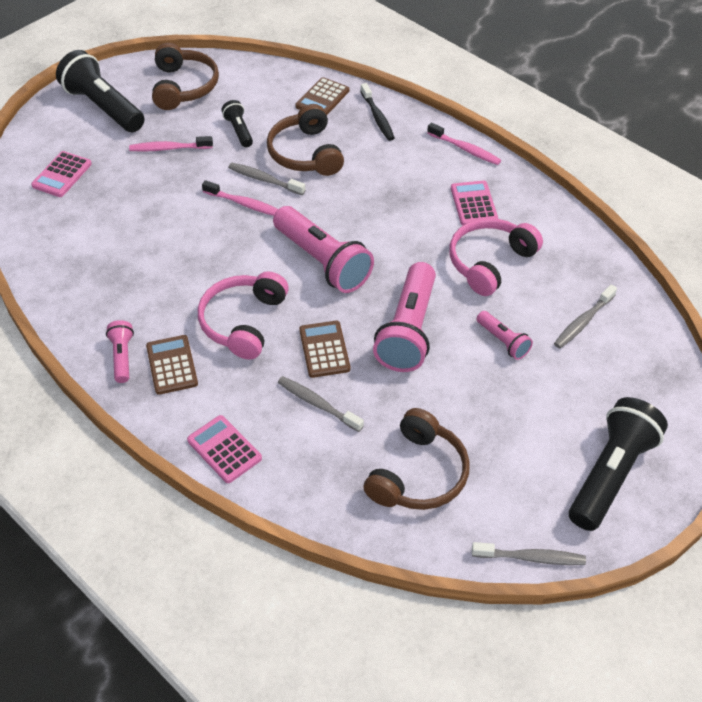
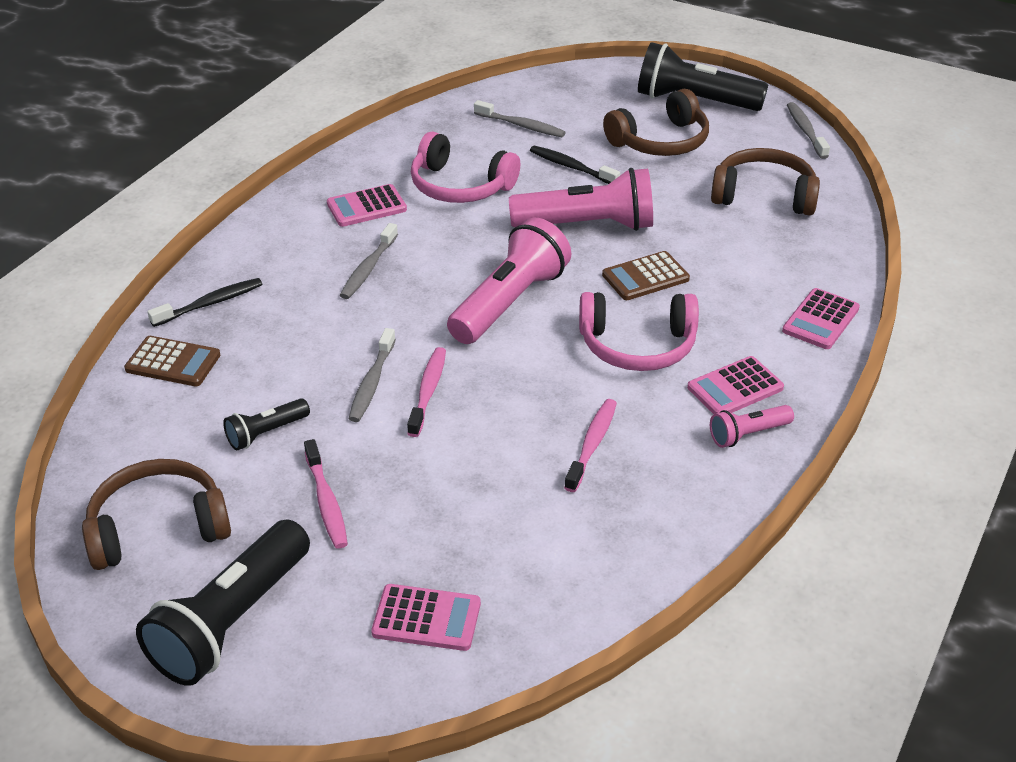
camera: 105 degrees left, 10 degrees down
brown calculator [146,335,198,395] -> pink calculator [687,356,784,414]
brown headphones [267,104,344,176] -> brown headphones moved to [603,89,709,156]
grey toothbrush [278,376,364,432] -> grey toothbrush moved to [340,223,398,299]
pink toothbrush [427,123,501,165] -> pink toothbrush moved to [564,399,617,492]
pink flashlight [477,311,533,360] -> black toothbrush [530,146,620,184]

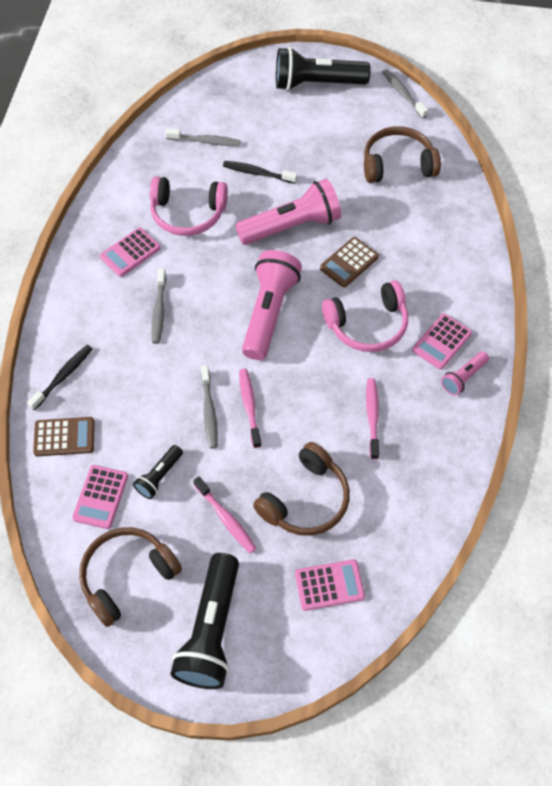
camera: 20 degrees left, 20 degrees up
brown headphones [603,89,709,156] -> brown headphones moved to [253,442,350,536]
pink calculator [782,288,860,349] -> pink calculator moved to [72,465,128,529]

